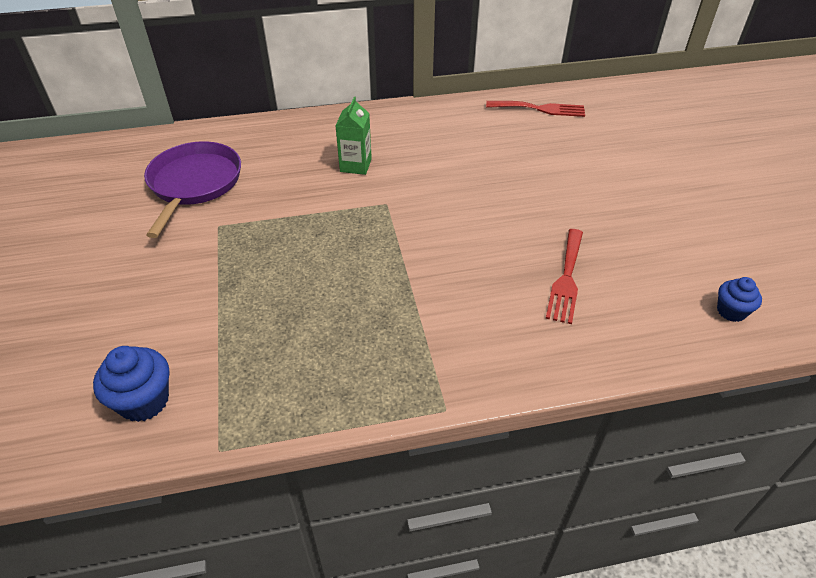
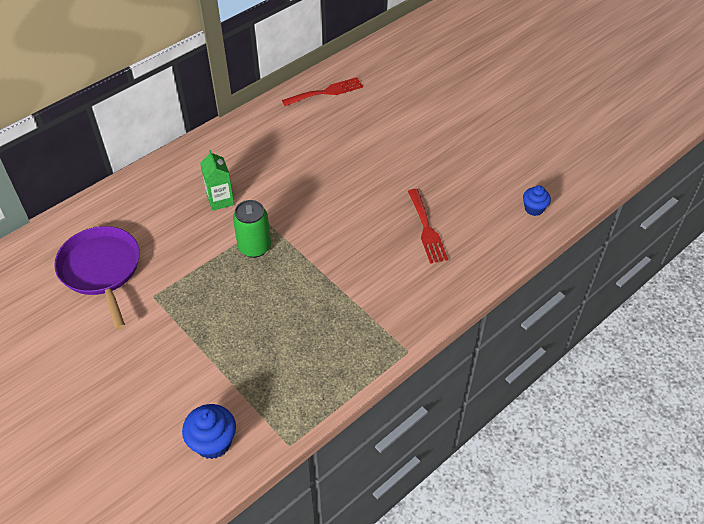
camera: 30 degrees left, 5 degrees up
none -> green can [233,200,271,258]

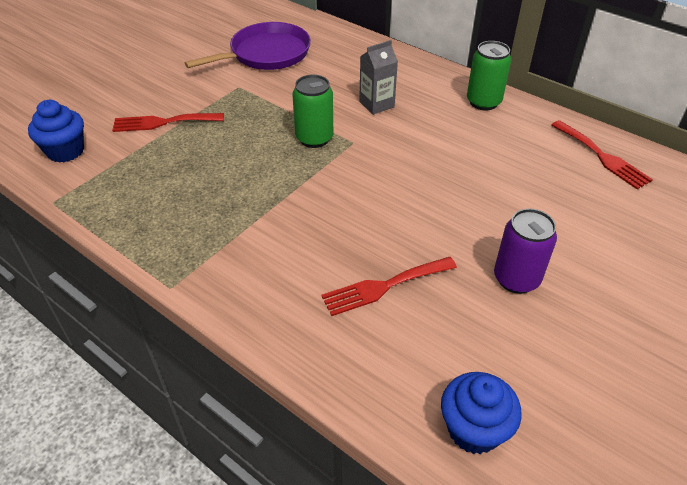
camera: 80 degrees right, 5 degrees down
green carton [200,150,234,211] -> grey carton [359,40,398,115]
blue cupcake [523,185,551,216] -> blue cupcake [441,372,522,454], size x1.54
none -> red fork [112,113,224,132]
none -> green can [467,41,511,111]
none -> purple can [494,208,557,294]

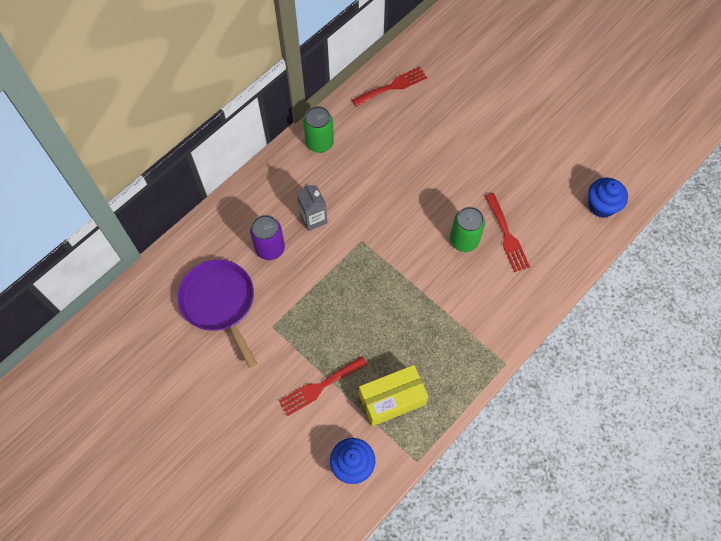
camera: 85 degrees left, 20 degrees up
red fork [112,113,224,132] -> red fork turned 60 degrees clockwise [279,356,367,416]
green can [292,75,333,148] -> green can moved to [450,207,485,252]
purple can [494,208,557,294] -> purple can moved to [250,215,285,260]
none -> yellow box [359,365,428,426]

